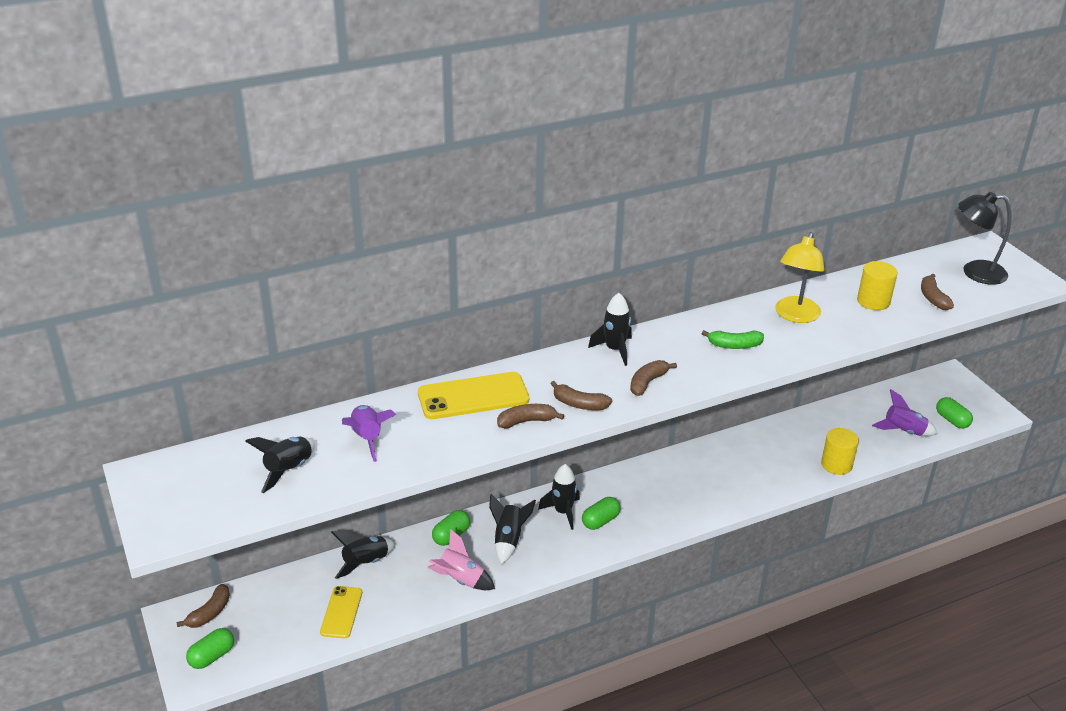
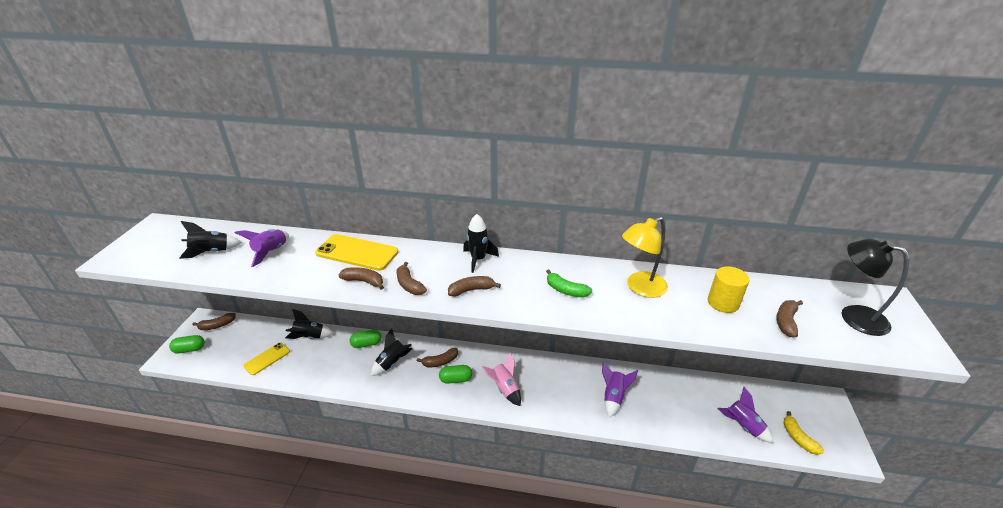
camera: 35 degrees right, 0 degrees up
pink rocket [428,529,495,590] -> pink rocket moved to [482,352,521,406]
black rocket [538,464,580,530] -> brown banana [417,348,458,367]
yellow cylinder [821,428,859,475] -> none
green capsule [936,397,973,429] -> yellow banana [783,411,824,455]
none -> purple rocket [602,362,638,418]

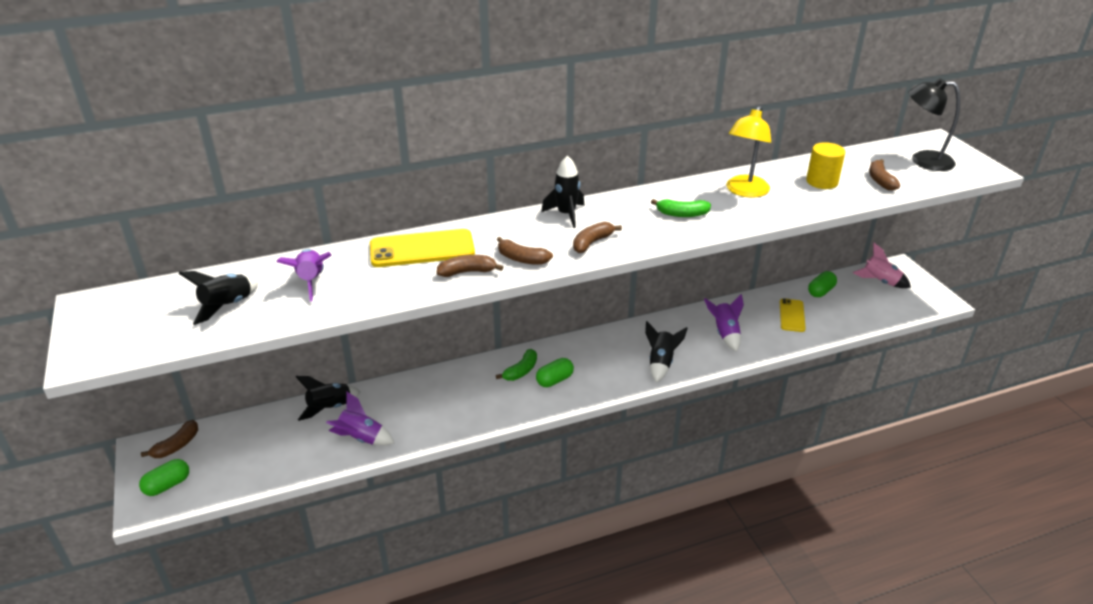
camera: 30 degrees left, 0 degrees up
yellow phone [243,343,290,375] -> yellow phone moved to [780,298,806,332]
green capsule [350,329,381,348] -> green capsule moved to [808,271,837,297]
black rocket [371,328,412,376] -> black rocket moved to [645,321,687,383]
brown banana [417,348,458,367] -> green banana [496,349,537,381]
pink rocket [482,352,521,406] -> pink rocket moved to [852,243,911,288]
purple rocket [717,387,773,443] -> purple rocket moved to [326,392,394,446]
yellow banana [783,411,824,455] -> none

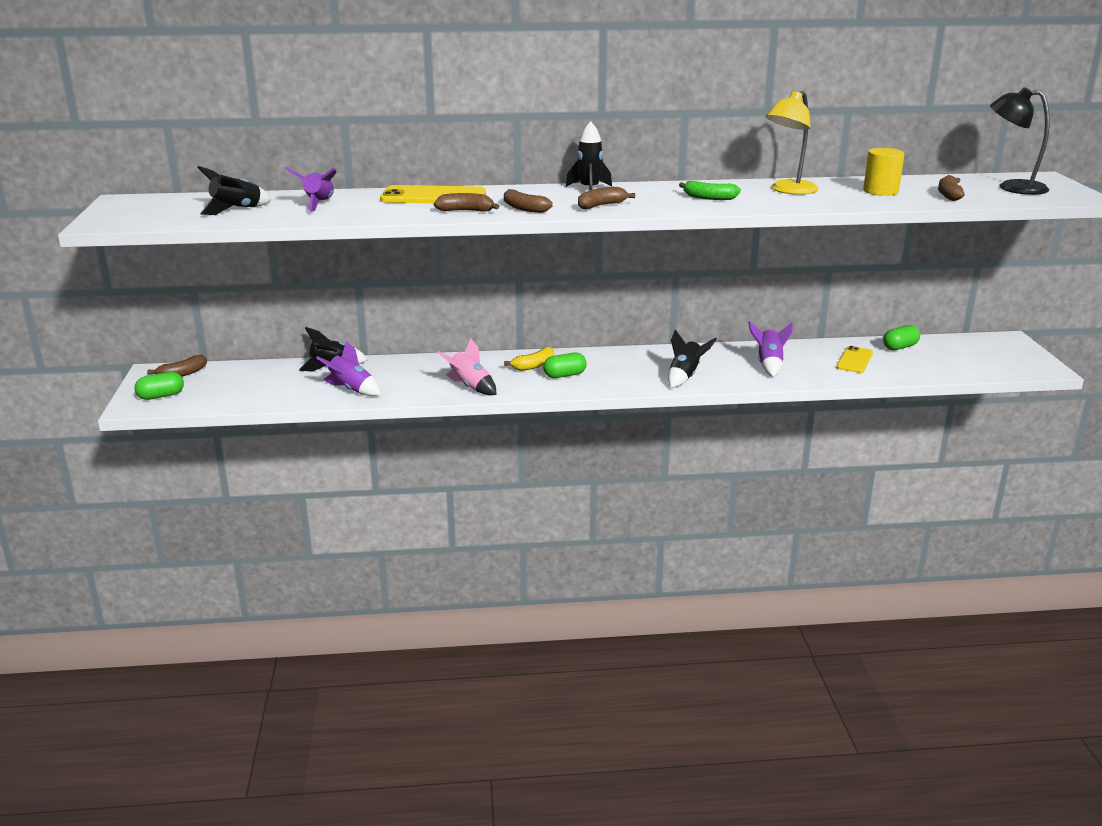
camera: 15 degrees right, 10 degrees down
green banana [496,349,537,381] -> yellow banana [504,347,554,371]
pink rocket [852,243,911,288] -> pink rocket moved to [437,338,496,395]

